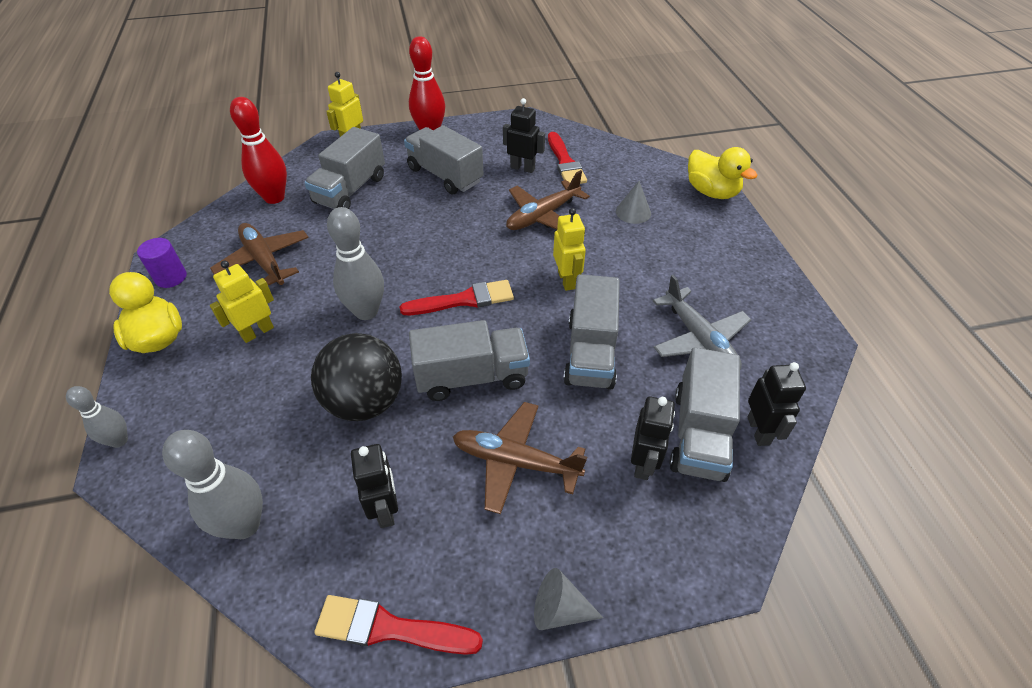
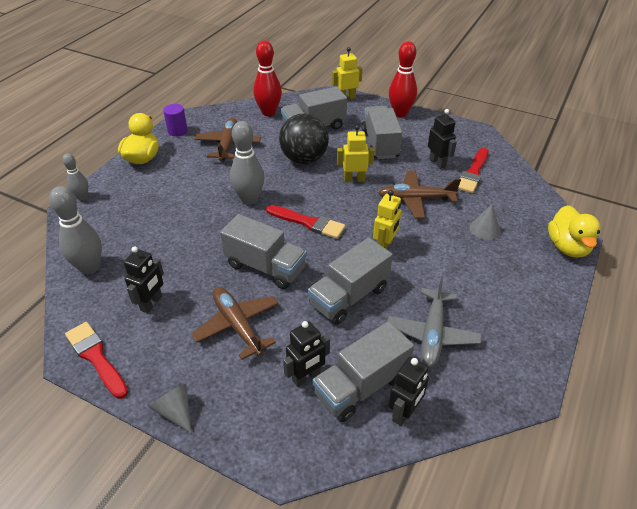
camera: 40 degrees right, 5 degrees down
yellow robot [210,260,274,343] -> yellow robot moved to [337,125,375,182]
black ball [311,333,402,421] -> black ball moved to [279,114,329,164]

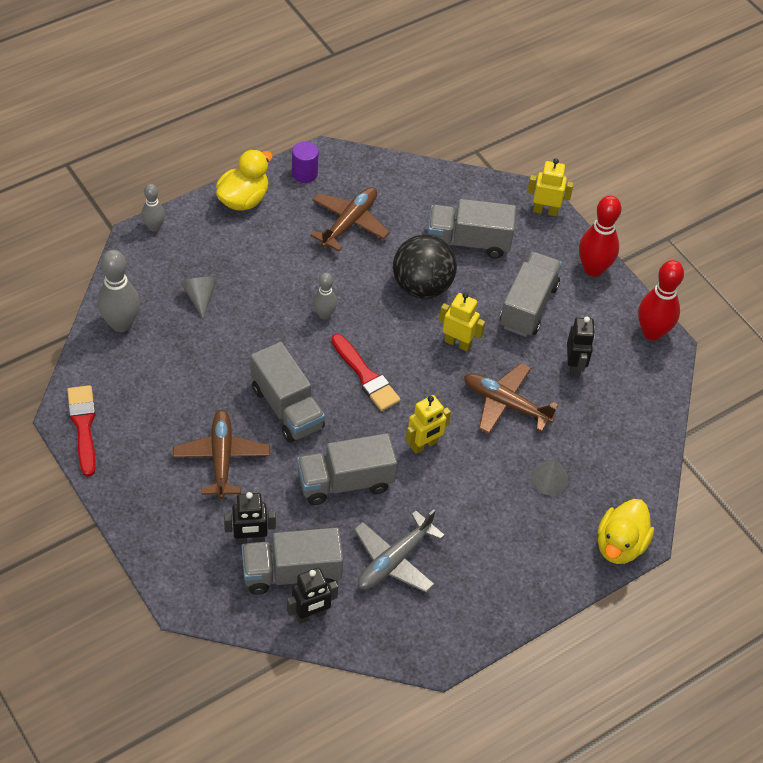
camera: 25 degrees right, 10 degrees up
black robot [124,246,164,313] -> none
grey cone [150,384,192,434] -> grey cone moved to [181,277,217,319]
grey bowling pin [230,121,264,205] -> grey bowling pin [313,273,337,319], size x0.58
red bowling pin [253,40,282,116] -> red bowling pin moved to [638,260,684,341]
red brush [458,148,489,193] -> none

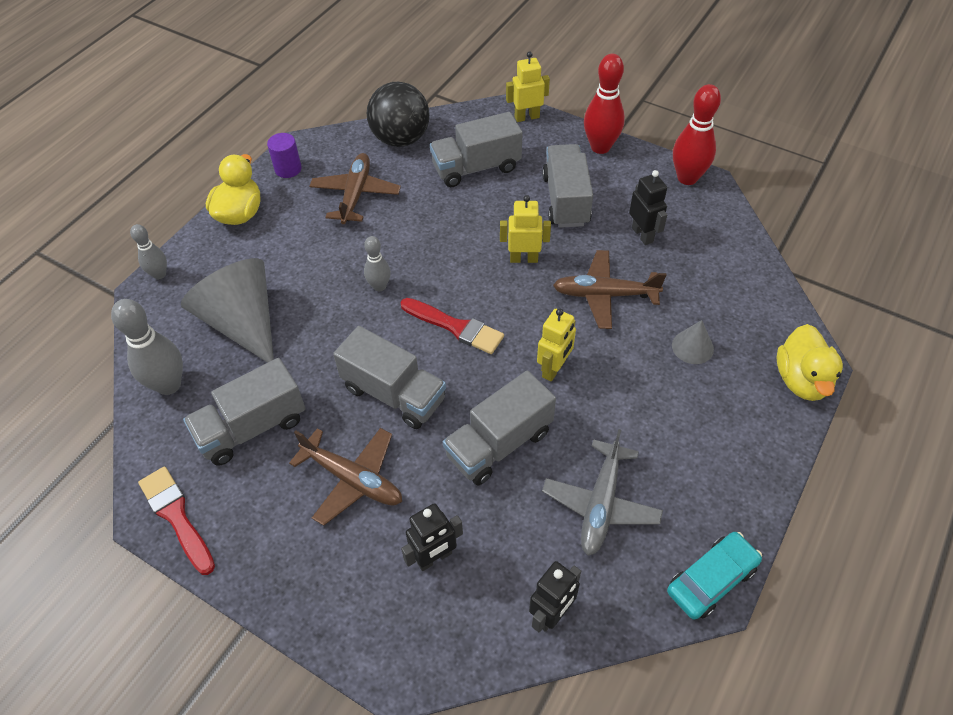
camera: 20 degrees left, 0 degrees up
brown plane [173,410,270,499] -> brown plane turned 150 degrees clockwise [289,428,402,526]
grey cone [181,277,217,319] -> grey cone [181,258,274,363], size x2.22
grey truck [242,528,343,595] -> grey truck moved to [183,358,305,466]
black ball [393,235,457,298] -> black ball moved to [367,82,430,147]
none -> turquoise car [667,532,762,620]

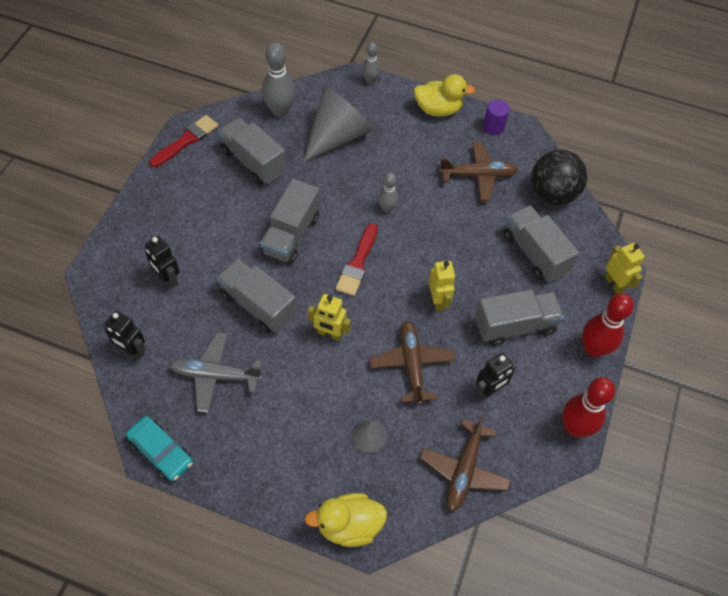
camera: 75 degrees right, 5 degrees up
brown plane [289,428,402,526] -> brown plane moved to [420,415,511,512]

